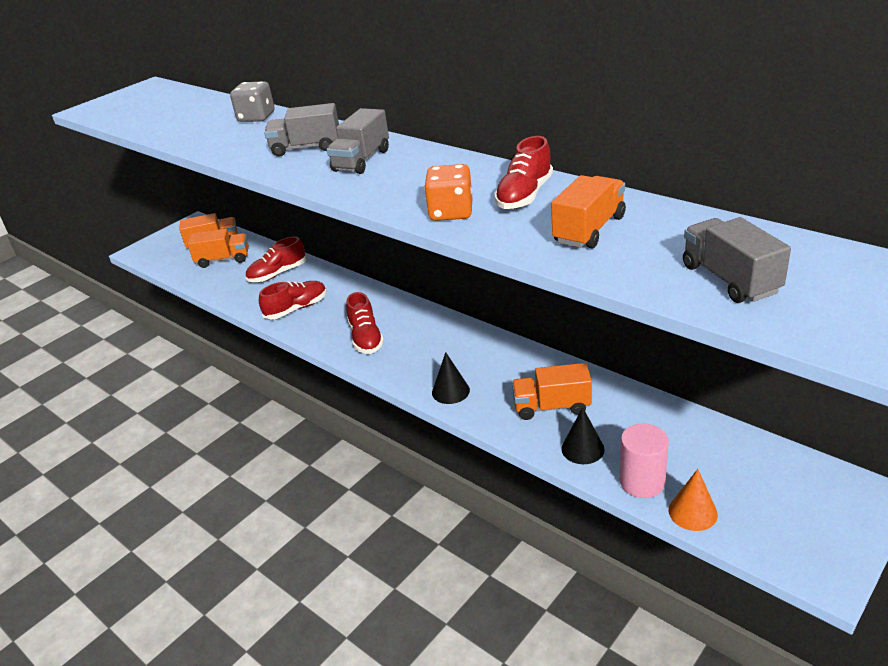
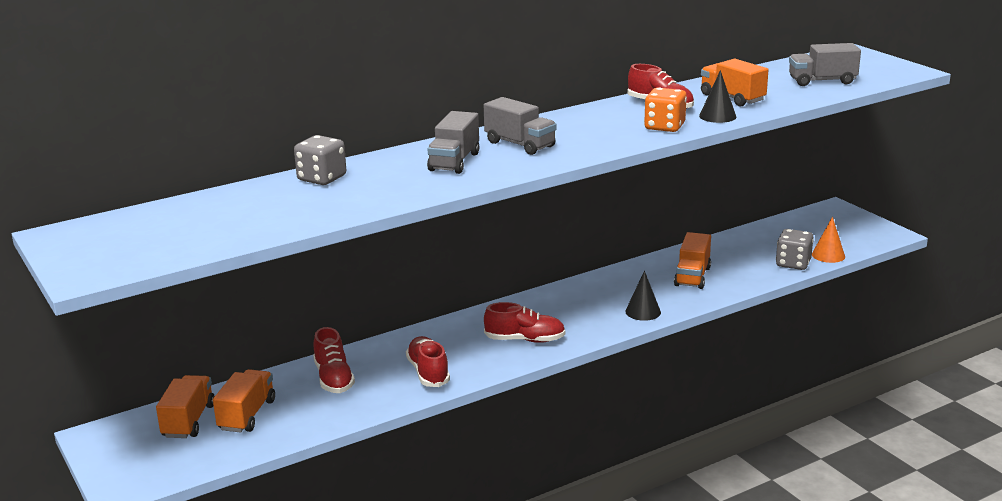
camera: 75 degrees left, 10 degrees down
black cone [561,407,605,464] -> black cone moved to [699,70,736,123]
pink cylinder [620,423,669,498] -> grey dice [776,229,814,270]

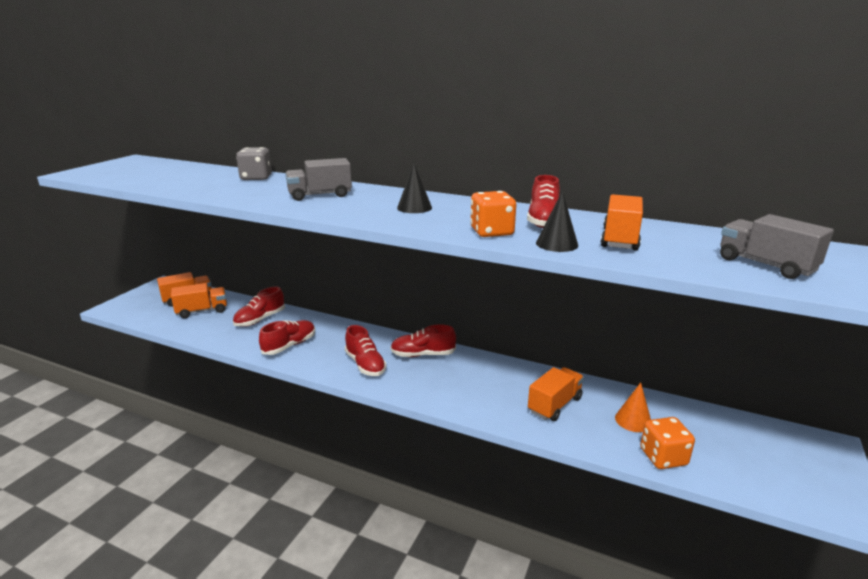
camera: 55 degrees right, 0 degrees up
grey truck [484,97,556,155] -> none
black cone [625,271,661,321] -> black cone moved to [397,163,432,213]
orange truck [674,232,711,289] -> orange truck turned 150 degrees clockwise [528,367,584,421]
grey dice [776,229,814,270] -> orange dice [640,417,695,469]
orange cone [812,217,845,263] -> orange cone moved to [615,382,651,432]
none -> red shoe [390,324,456,357]

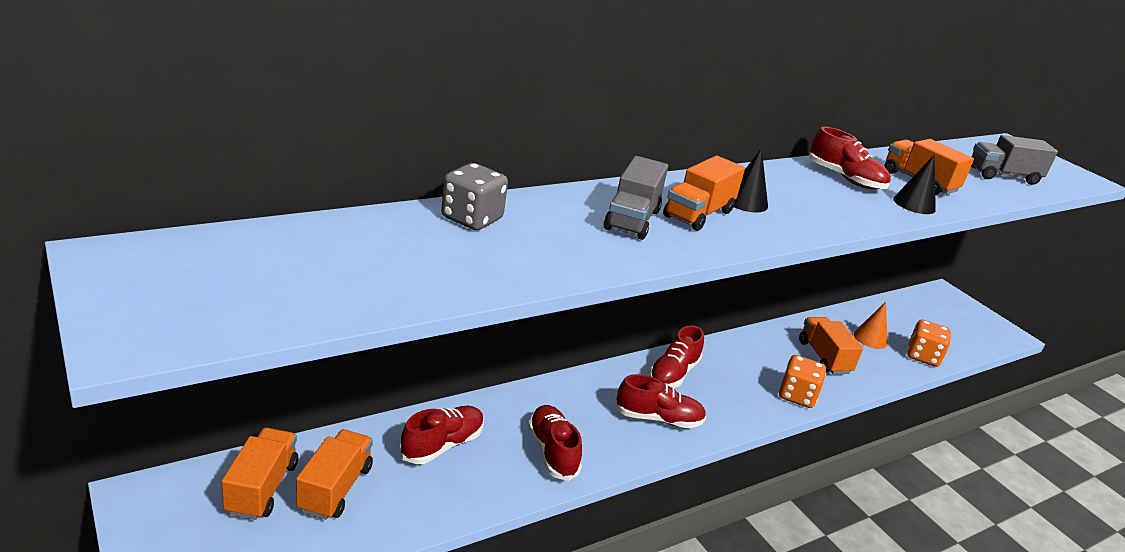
camera: 60 degrees left, 5 degrees up
red shoe [233,287,285,327] -> red shoe turned 120 degrees counterclockwise [400,406,484,464]
orange dice [470,191,516,237] -> orange dice moved to [779,355,826,408]
none -> orange truck [663,156,745,231]

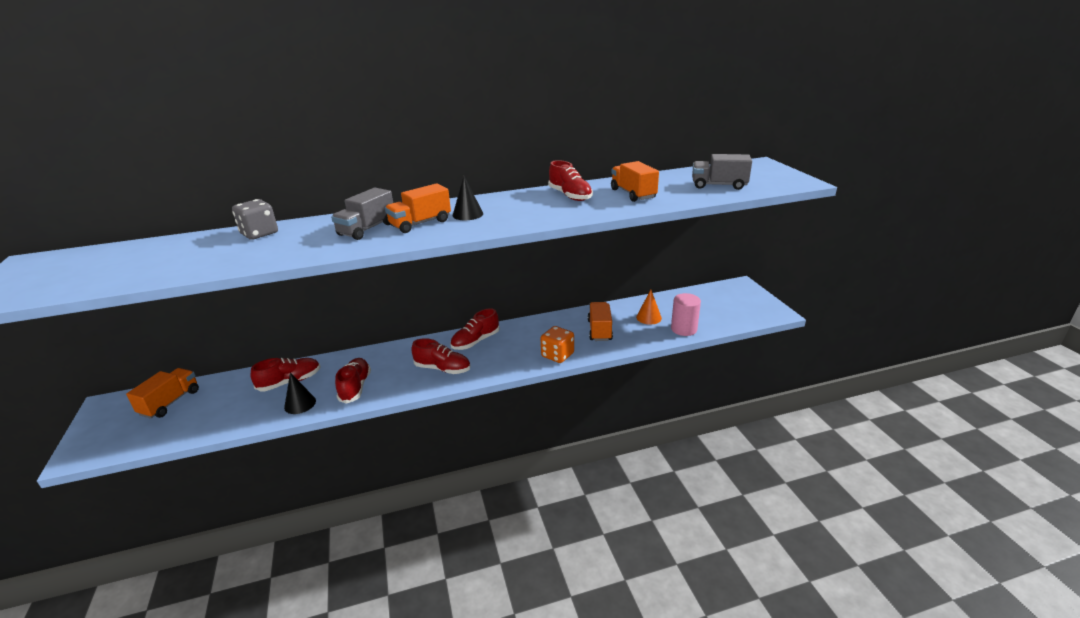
camera: 20 degrees right, 0 degrees up
orange truck [296,429,373,520] -> none
black cone [893,155,936,214] -> black cone moved to [284,372,316,414]
orange dice [907,319,951,367] -> pink cylinder [671,293,701,336]

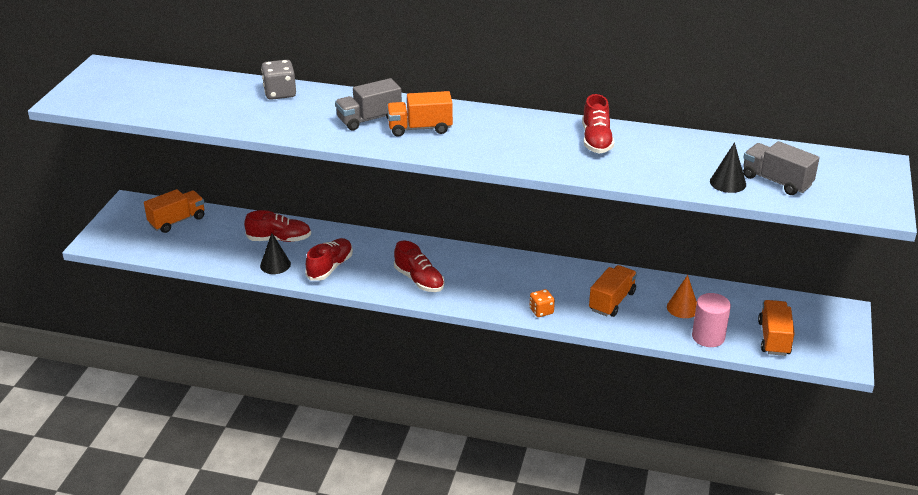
camera: 30 degrees right, 5 degrees up
red shoe [450,308,500,350] -> none
black cone [453,176,483,220] -> black cone moved to [710,142,746,193]
orange dice [541,326,574,363] -> orange dice [530,289,555,317], size x0.65
orange truck [611,161,659,202] -> orange truck moved to [758,300,795,356]

